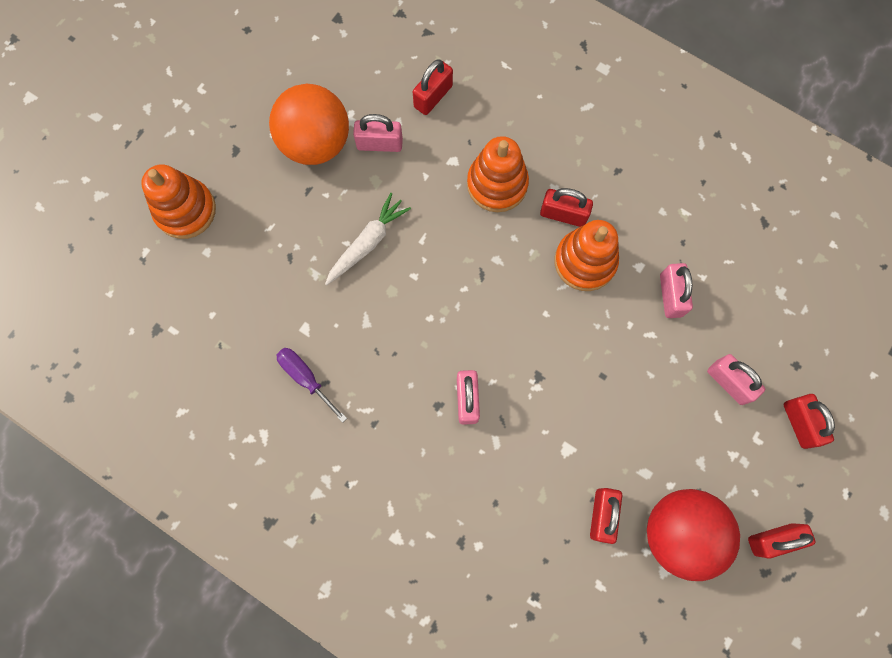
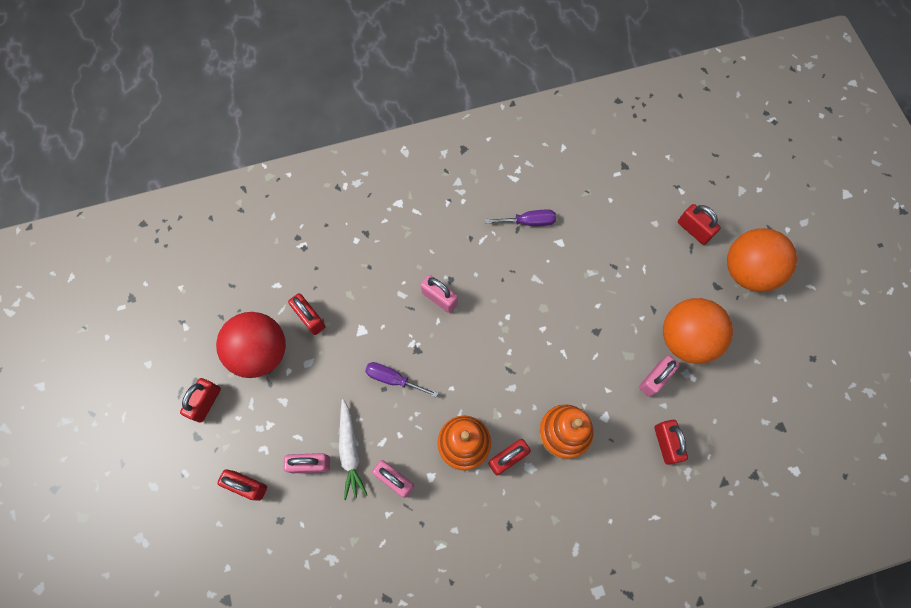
camera: 130 degrees right, 5 degrees down
orange stacking toy [141,164,216,239] -> red padlock [678,204,721,245]
white carrot [325,193,411,285] -> white carrot moved to [339,399,367,500]
none -> purple screwdriver [365,362,438,398]
none -> orange ball [727,228,797,292]

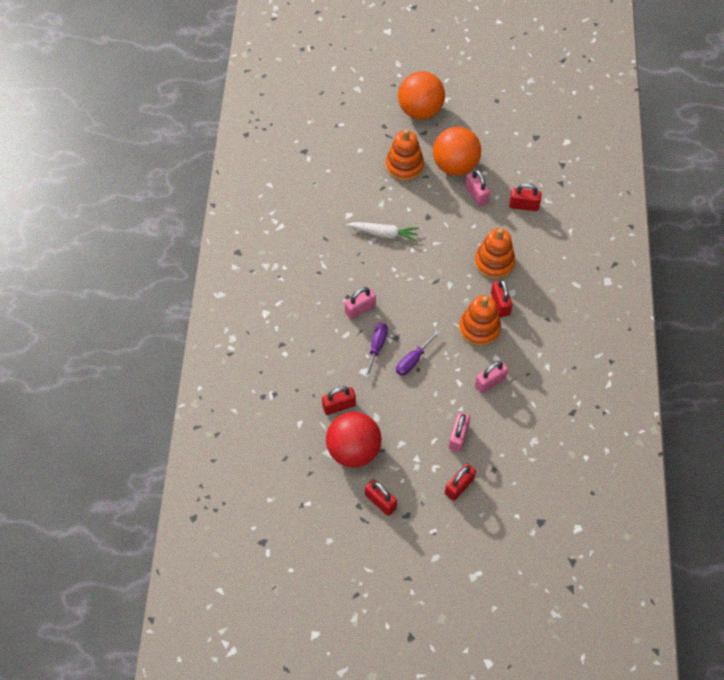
camera: 70 degrees left, 10 degrees down
white carrot [339,399,367,500] -> white carrot moved to [346,222,419,242]
purple screwdriver [485,210,556,226] -> purple screwdriver moved to [364,323,388,378]
red padlock [678,204,721,245] -> none
none -> orange stacking toy [386,129,424,181]

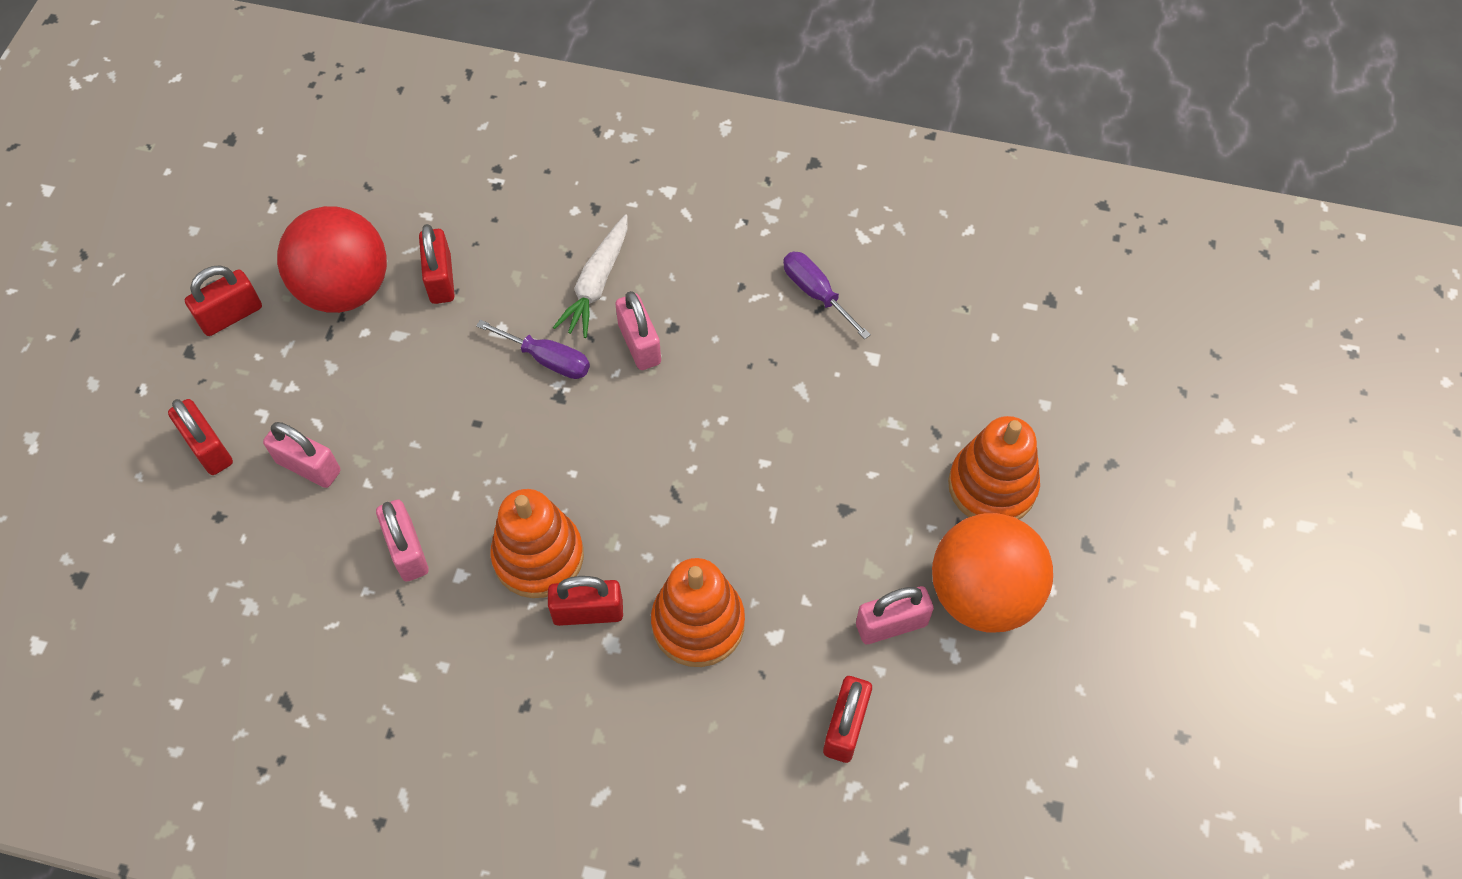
camera: 100 degrees right, 0 degrees up
white carrot [346,222,419,242] -> white carrot moved to [553,214,628,338]
purple screwdriver [396,331,440,376] -> purple screwdriver moved to [783,252,871,339]
orange ball [398,71,445,120] -> none

